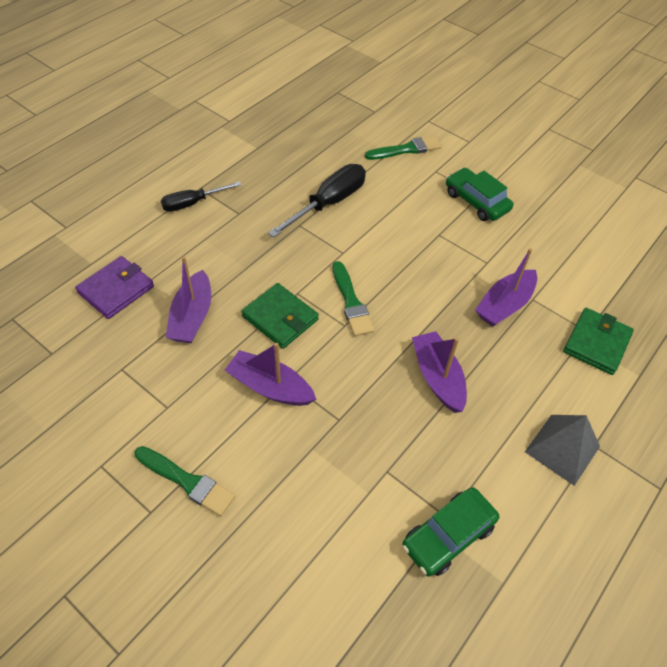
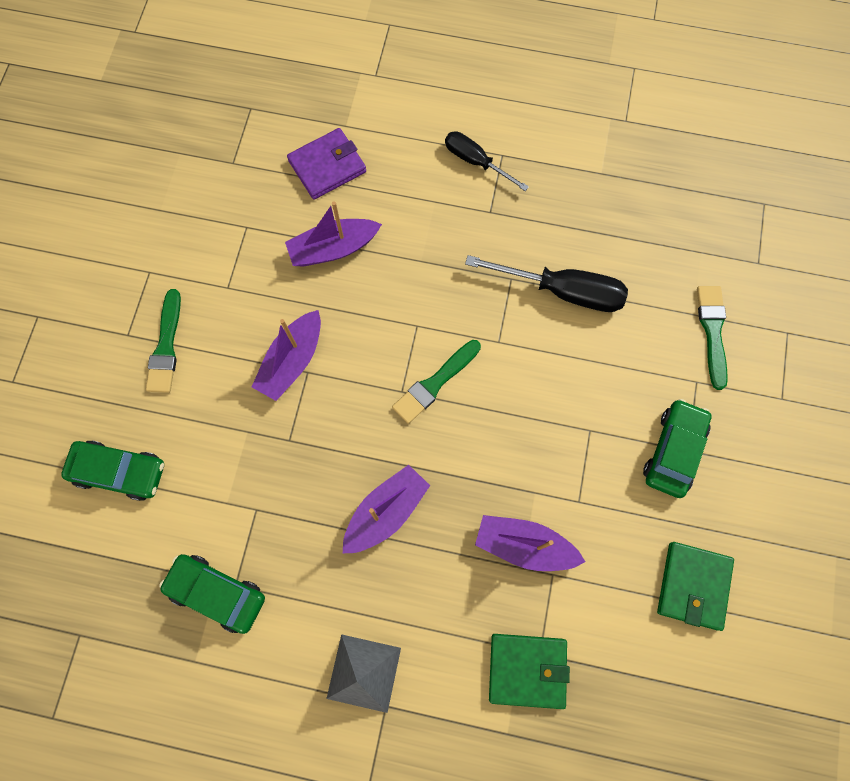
camera: 65 degrees right, 20 degrees up
purple wallet [75,256,154,319] -> purple wallet turned 45 degrees counterclockwise [287,128,366,199]
purple boat [225,343,316,406] -> purple boat turned 150 degrees counterclockwise [252,310,321,401]
green wallet [241,283,319,349] -> green wallet moved to [657,542,734,631]
green brush [365,136,442,160] -> green brush turned 135 degrees counterclockwise [697,286,728,390]
none -> green car [61,440,164,501]

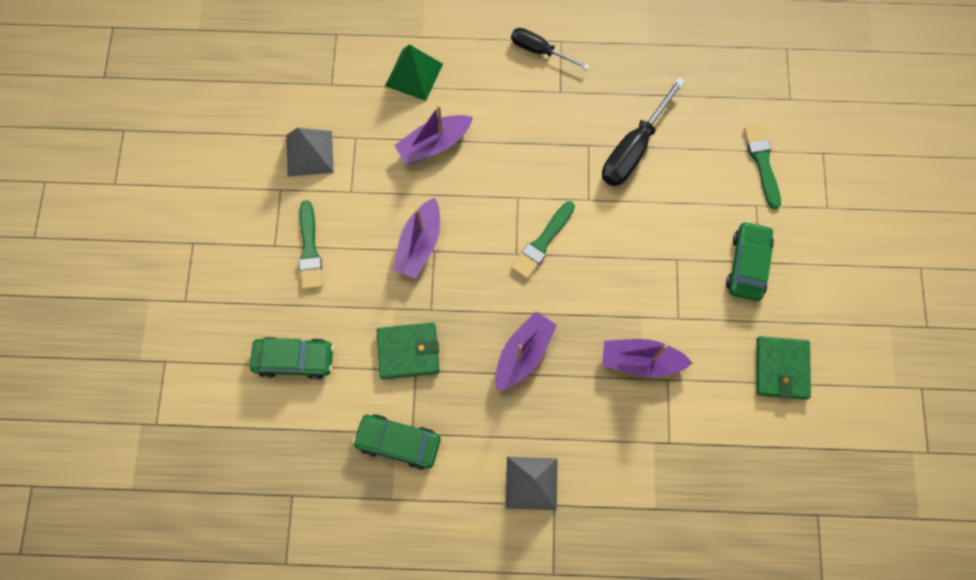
camera: 10 degrees left, 0 degrees up
purple wallet [287,128,366,199] -> green pyramid [385,44,443,101]
black screwdriver [465,255,628,312] -> black screwdriver turned 120 degrees clockwise [602,77,685,186]
green wallet [489,634,570,709] -> green wallet moved to [377,322,440,379]
none -> grey pyramid [286,128,334,177]

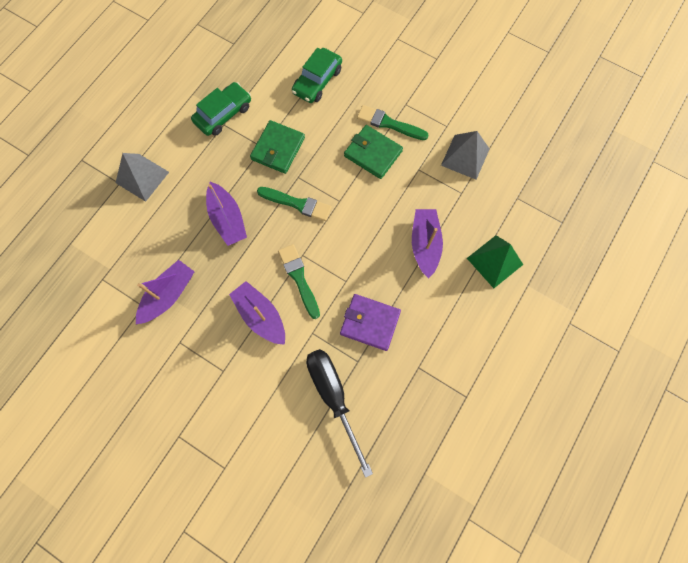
camera: 120 degrees right, 0 degrees up
purple boat [393,198,440,278] -> purple boat moved to [229,281,285,345]
black screwdriver [511,28,589,70] -> none
green car [726,221,774,301] -> none
green brush [743,124,781,209] -> green brush moved to [257,187,332,221]
green wallet [756,336,811,400] -> green wallet moved to [344,125,403,179]
none -> purple wallet [340,294,401,351]

